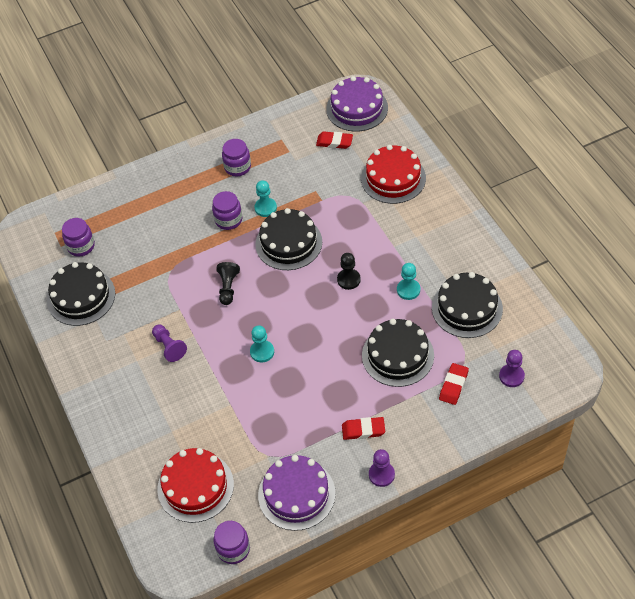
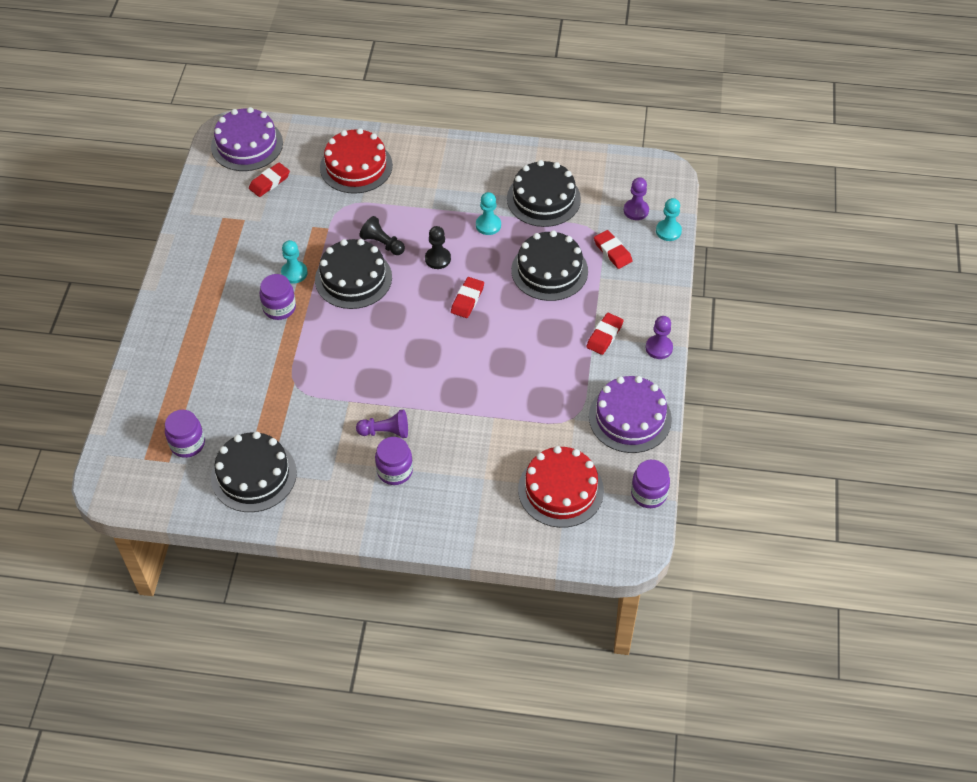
camera: 60 degrees left, 0 degrees up
black pawn [216,262,240,305] -> black pawn moved to [359,216,405,255]
purple jar [222,139,251,176] -> purple jar moved to [375,437,413,485]
turquoise pawn [250,325,274,363] -> turquoise pawn moved to [656,198,682,241]
none -> red eraser [451,277,484,318]

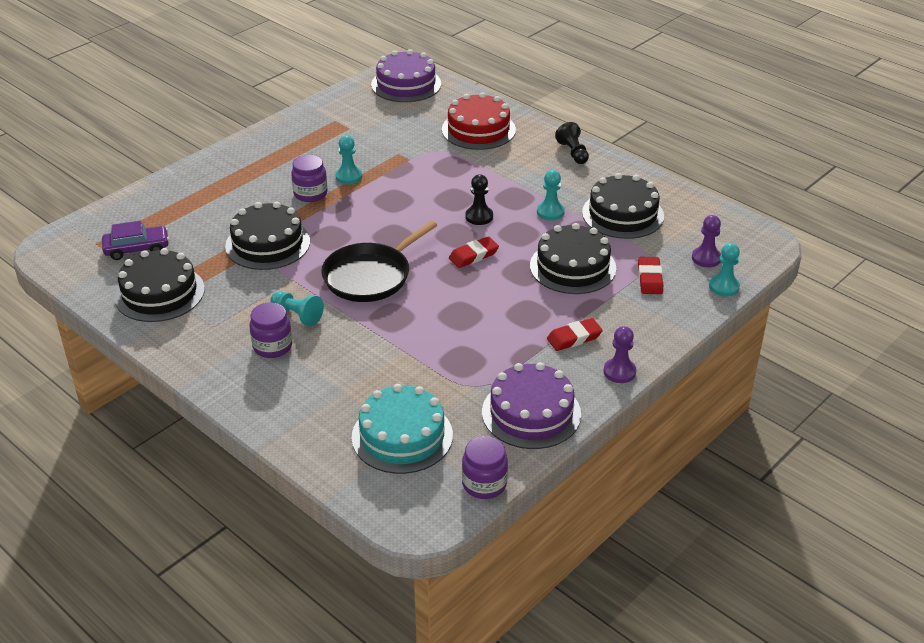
camera: 35 degrees right, 15 degrees down
purple jar [165,410,205,458] -> purple car [102,221,169,260]
red eraser [249,163,290,197] -> none
black cake [315,239,392,309] -> black cake moved to [225,202,310,270]
purple pawn [356,410,408,438] -> turquoise pawn [270,291,324,326]
black pawn [359,216,405,255] -> black pawn moved to [555,122,589,164]
red cake [518,446,604,528] -> turquoise cake [351,384,453,474]
none -> black pan [321,221,437,302]

